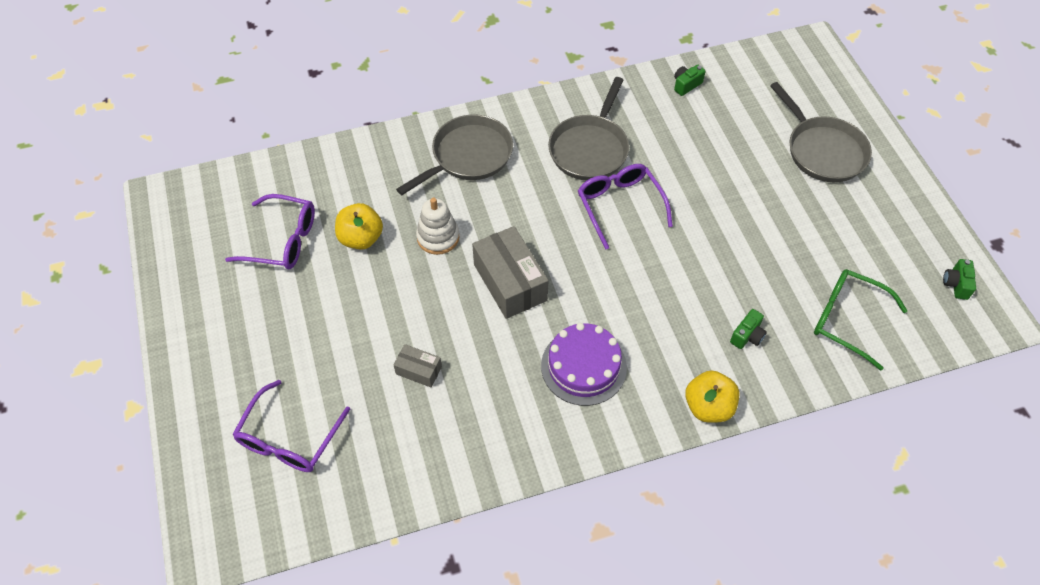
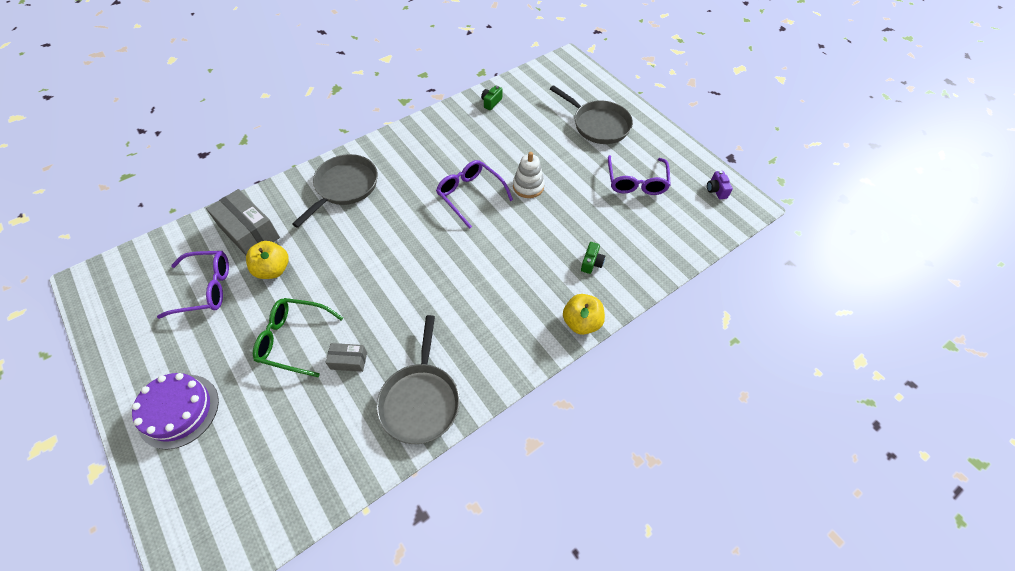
camera: 20 degrees left, 0 degrees up
purple glasses [232,380,350,472] -> purple glasses moved to [608,155,671,195]
white stacking toy [416,198,459,255] -> white stacking toy moved to [513,152,545,198]
grey box [472,226,549,319] -> grey box moved to [206,189,280,255]
purple cake [541,323,627,406] -> purple cake moved to [132,373,219,449]
grey pan [548,77,629,180] -> grey pan moved to [376,315,460,444]
green glasses [814,269,908,370] -> green glasses moved to [253,298,343,377]
green camera [943,259,976,300] -> purple camera [707,171,733,199]

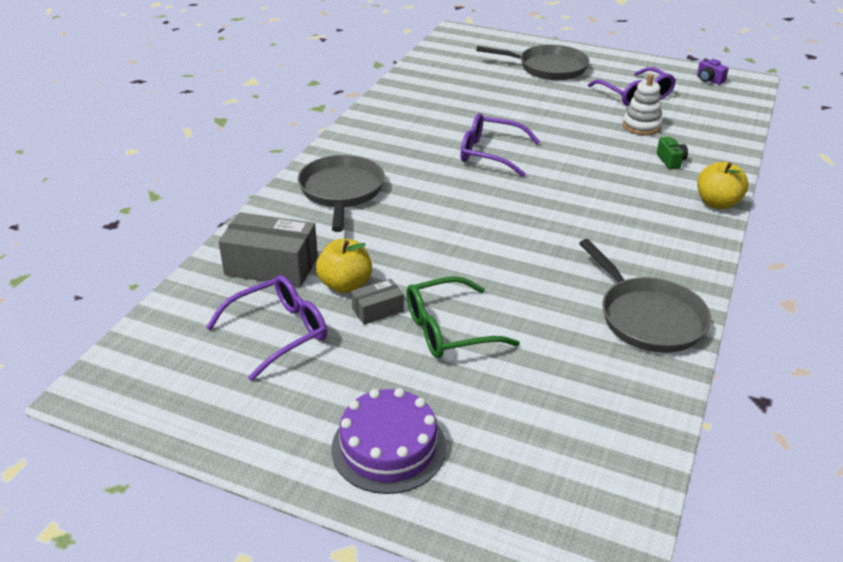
camera: 30 degrees left, 20 degrees down
grey box [325,343,367,372] -> grey box moved to [351,279,404,325]
green camera [481,86,502,110] -> none
white stacking toy [513,152,545,198] -> white stacking toy moved to [623,74,663,135]

